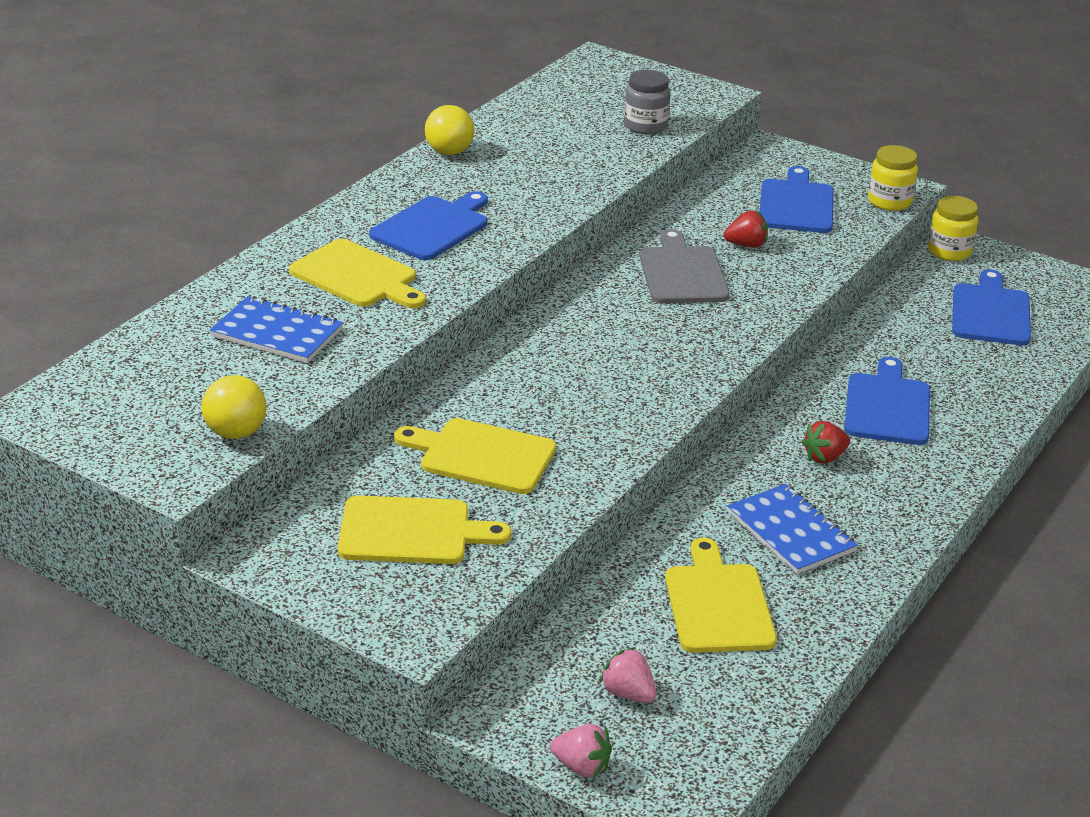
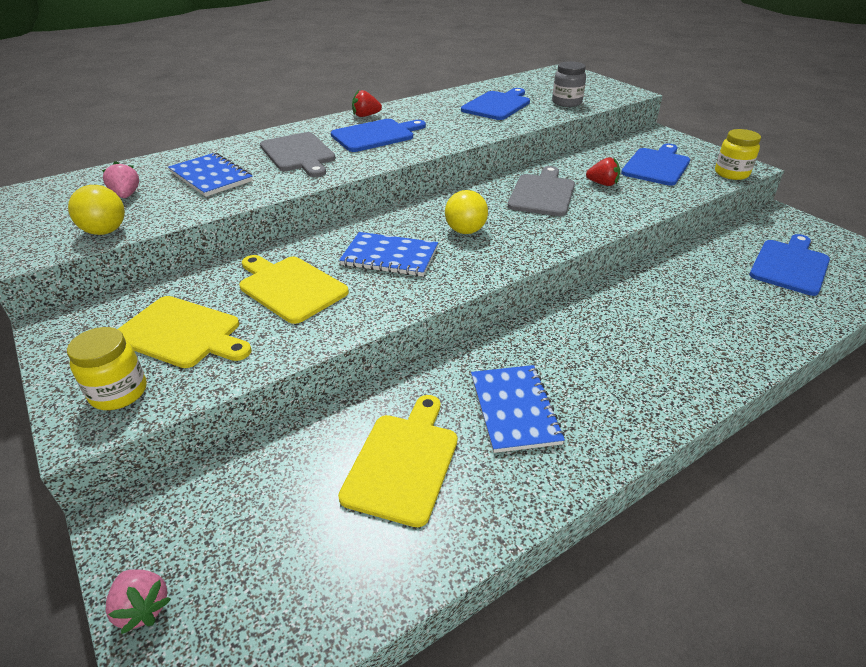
camera: 25 degrees right, 5 degrees up
yellow cutting board [289,239,426,308] -> grey cutting board [260,132,336,177]
yellow ball [425,105,474,155] -> yellow ball moved to [445,190,488,234]
pink strawberry [599,647,656,703] -> pink strawberry moved to [102,161,139,198]
red strawberry [802,421,850,464] -> red strawberry moved to [352,90,382,117]
blue cutting board [844,357,930,445] -> blue cutting board moved to [461,88,530,120]
yellow jar [928,196,978,261] -> yellow jar moved to [67,327,147,410]
none -> blue notebook [339,232,438,276]

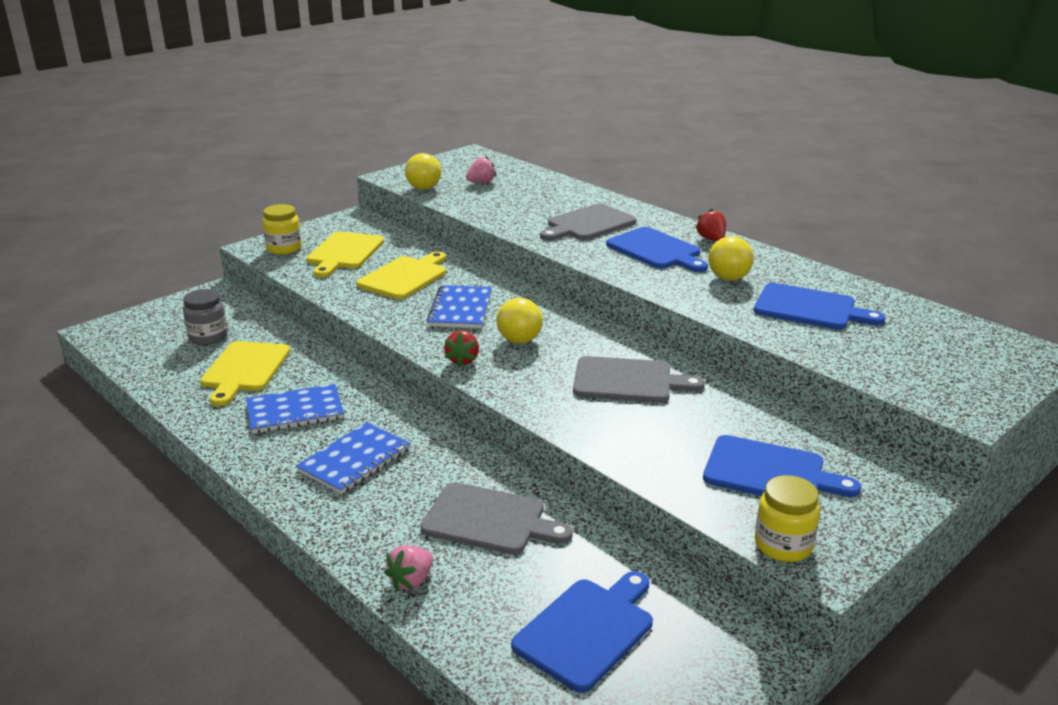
camera: 80 degrees right, 10 degrees down
pink strawberry [106,569,171,634] -> pink strawberry moved to [384,545,433,591]
blue notebook [168,153,253,197] -> blue notebook moved to [296,422,411,494]
yellow cutting board [338,395,458,527] -> yellow cutting board turned 90 degrees clockwise [200,341,290,406]
grey jar [552,61,586,107] -> grey jar moved to [183,289,228,345]
red strawberry [586,157,620,186] -> red strawberry moved to [444,331,479,367]
blue cutting board [750,234,830,296] -> blue cutting board turned 75 degrees counterclockwise [511,571,653,693]
none -> grey cutting board [420,482,573,554]
none -> yellow ball [708,236,754,281]

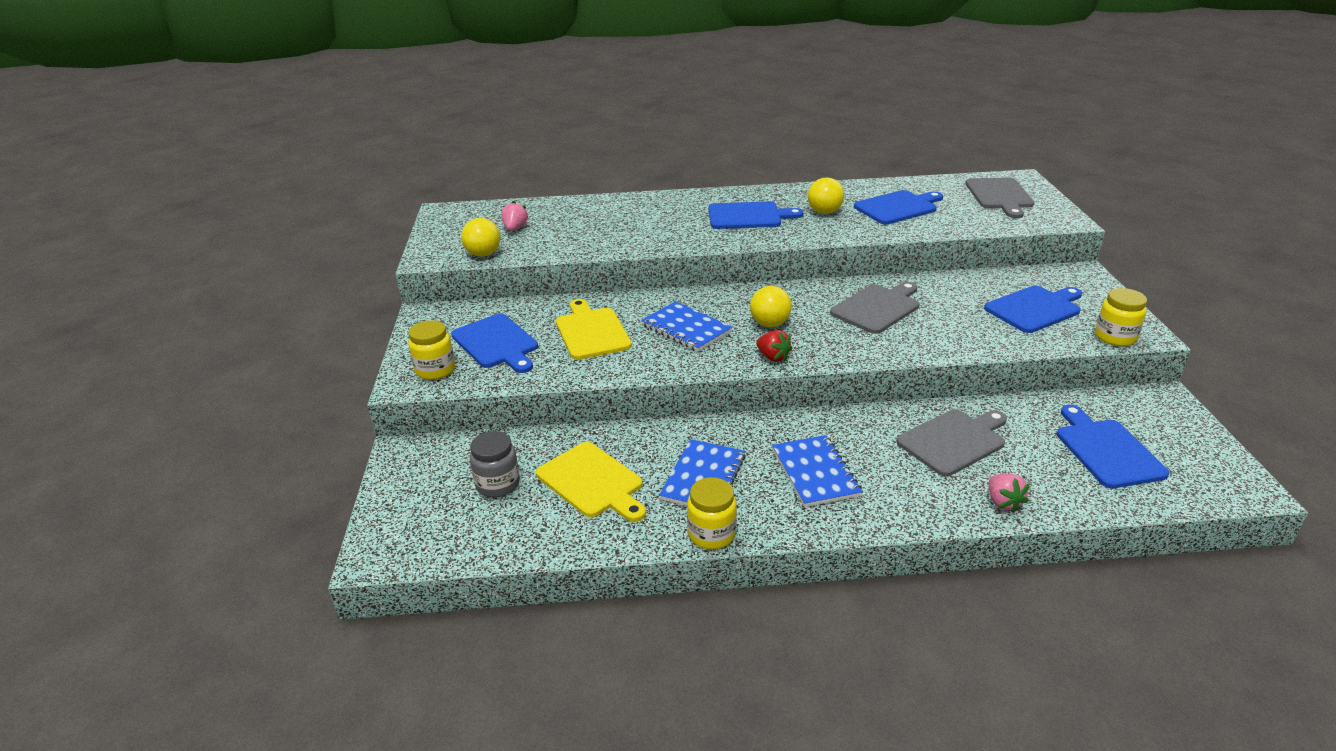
camera: 50 degrees left, 5 degrees up
yellow cutting board [306,232,384,277] -> blue cutting board [451,314,538,373]
grey cutting board [540,204,636,241] -> grey cutting board moved to [965,177,1034,218]
red strawberry [695,209,726,241] -> none
none -> yellow jar [687,477,737,549]

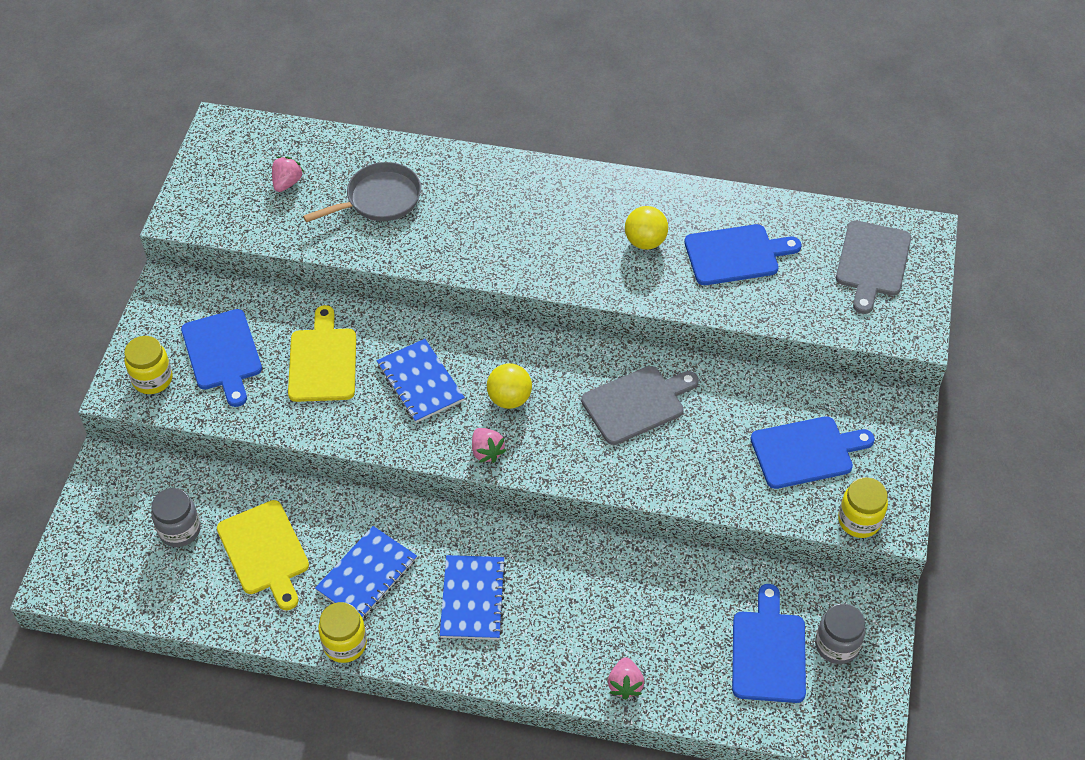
camera: 15 degrees right, 20 degrees up
yellow ball [461,218,500,257] -> none
blue cutting board [709,201,804,229] -> none
red strawberry [756,330,793,362] -> pink strawberry [472,428,506,463]
grey cutting board [897,409,1007,476] -> none
none -> grey pan [303,162,421,223]
none -> grey jar [815,604,866,664]

